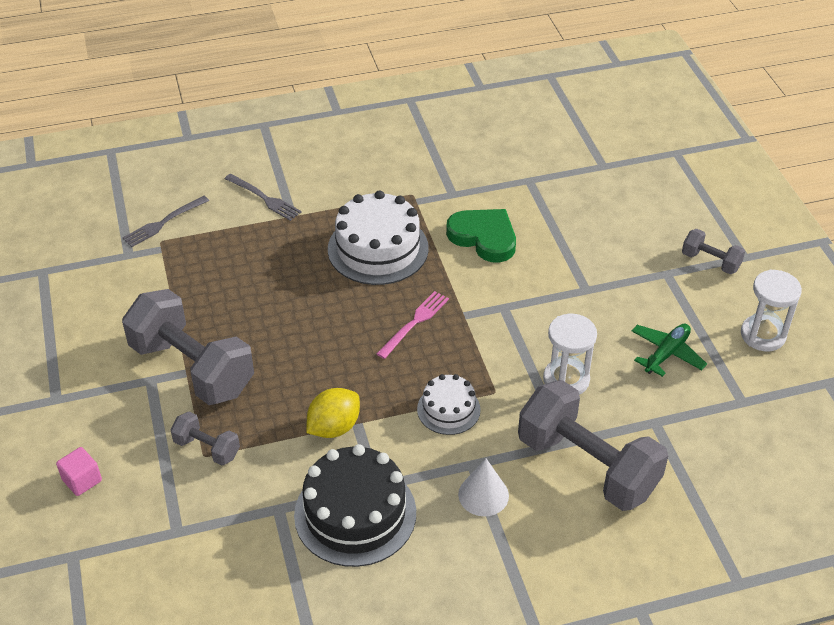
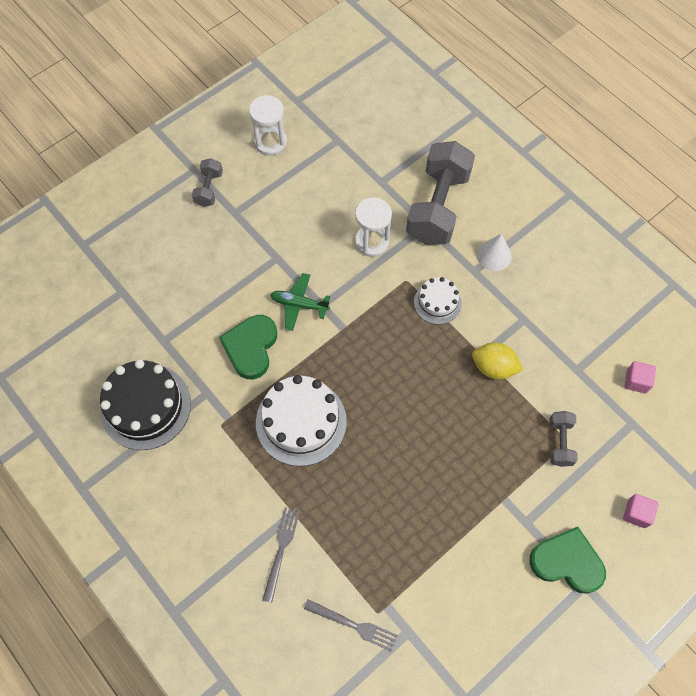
camera: 115 degrees left, 20 degrees up
grey dumbbell [122,289,254,405] -> none
black cake [294,444,416,567] -> black cake moved to [100,360,191,450]
pink fork [376,291,449,359] -> none
green plane [632,324,707,377] -> green plane moved to [270,273,330,331]
none -> green heart [529,527,606,594]
none -> pink cube [625,361,656,393]

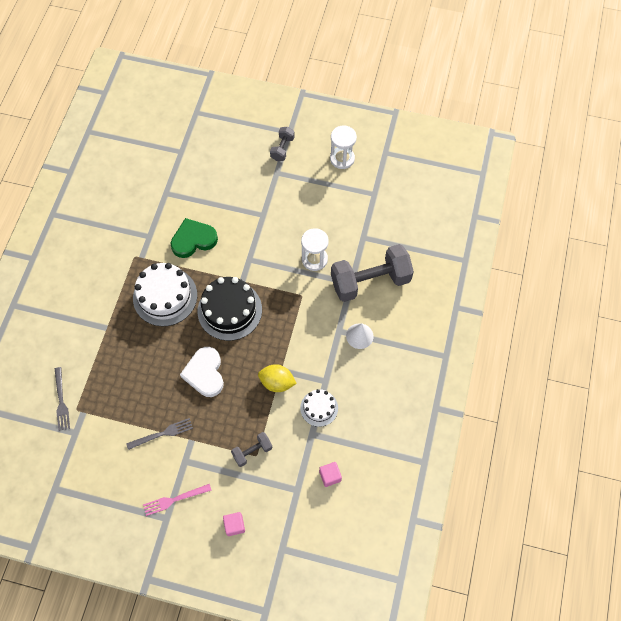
camera: 55 degrees right, 0 degrees up
black cake [100,360,191,450] -> black cake moved to [198,277,262,341]
grey dumbbell [192,158,223,207] -> grey dumbbell turned 45 degrees counterclockwise [270,127,295,161]
grey fork [262,507,300,603] -> grey fork moved to [126,418,193,450]
green plane [270,273,330,331] -> none
white cake [414,277,462,324] -> white cake moved to [300,389,338,427]
yellow lemon [472,342,523,380] -> yellow lemon turned 60 degrees counterclockwise [258,364,297,392]
green heart [529,527,606,594] -> pink fork [143,484,212,516]
none -> white heart [180,347,224,397]

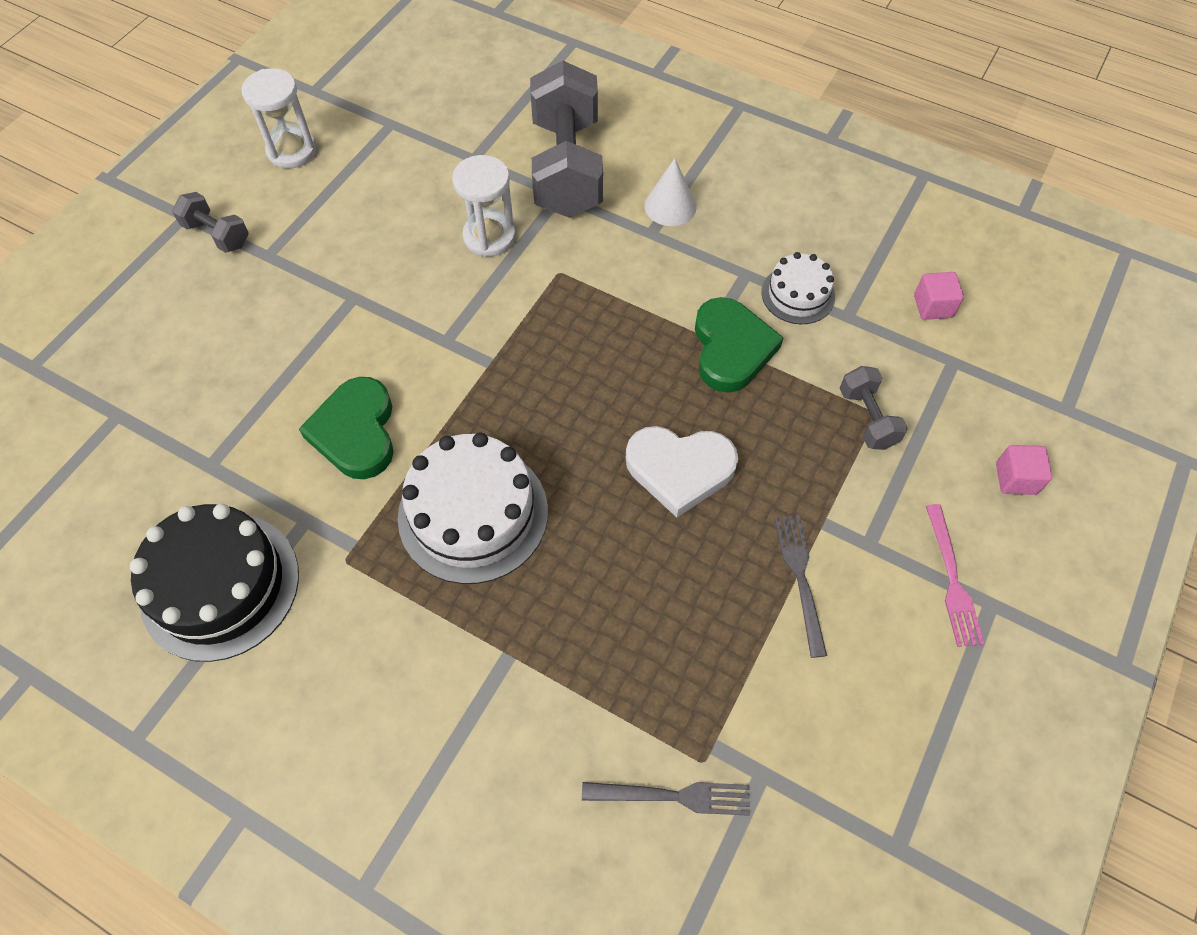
camera: 75 degrees left, 5 degrees down
black cake [198,277,262,341] -> black cake moved to [130,504,299,662]
yellow lemon [258,364,297,392] -> green heart [695,297,784,393]

